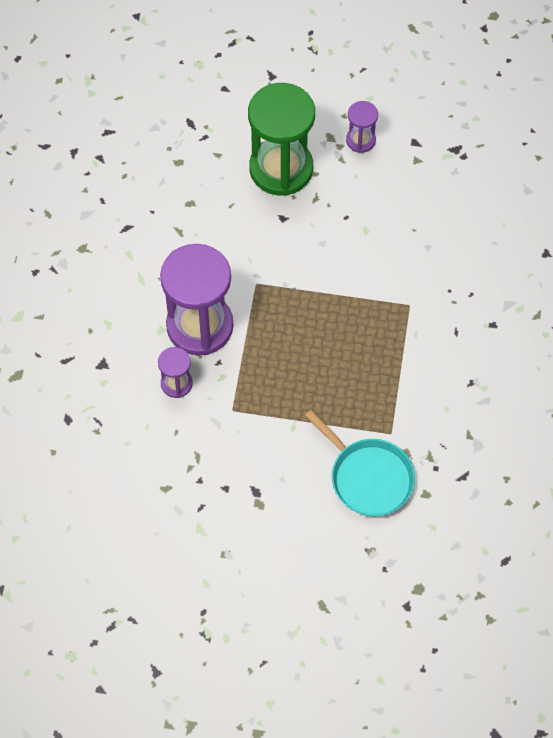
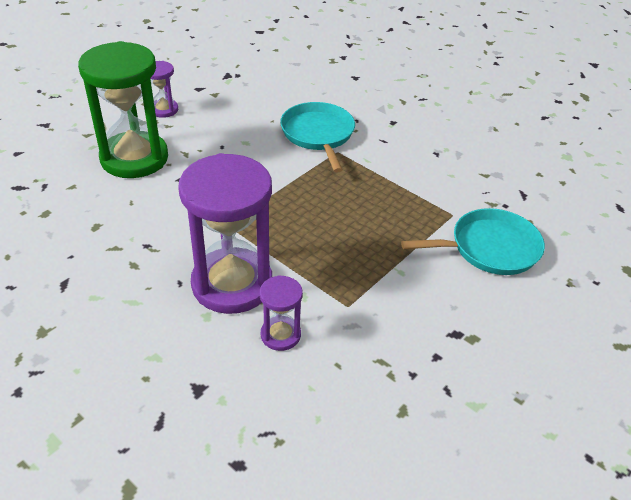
camera: 60 degrees left, 20 degrees down
none -> turquoise pan [280,102,355,173]

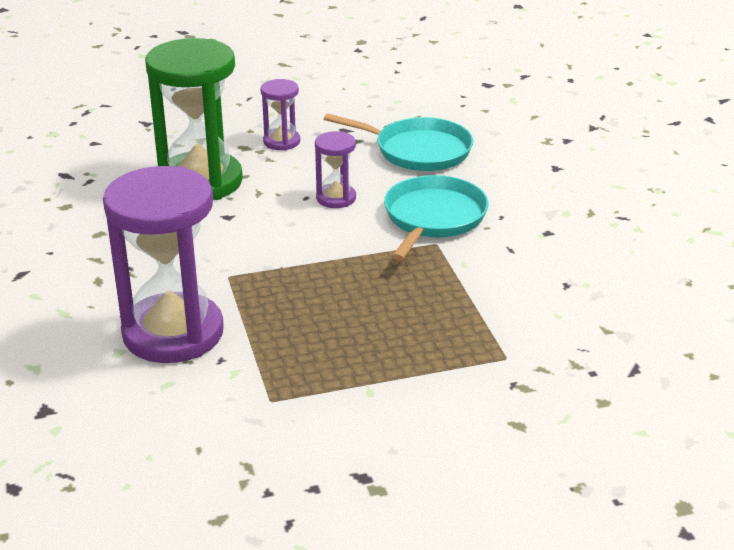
camera: 35 degrees right, 10 degrees down
purple hourglass [260,275,303,351] -> purple hourglass moved to [315,131,356,208]
turquoise pan [401,208,545,275] -> turquoise pan moved to [324,113,473,171]

